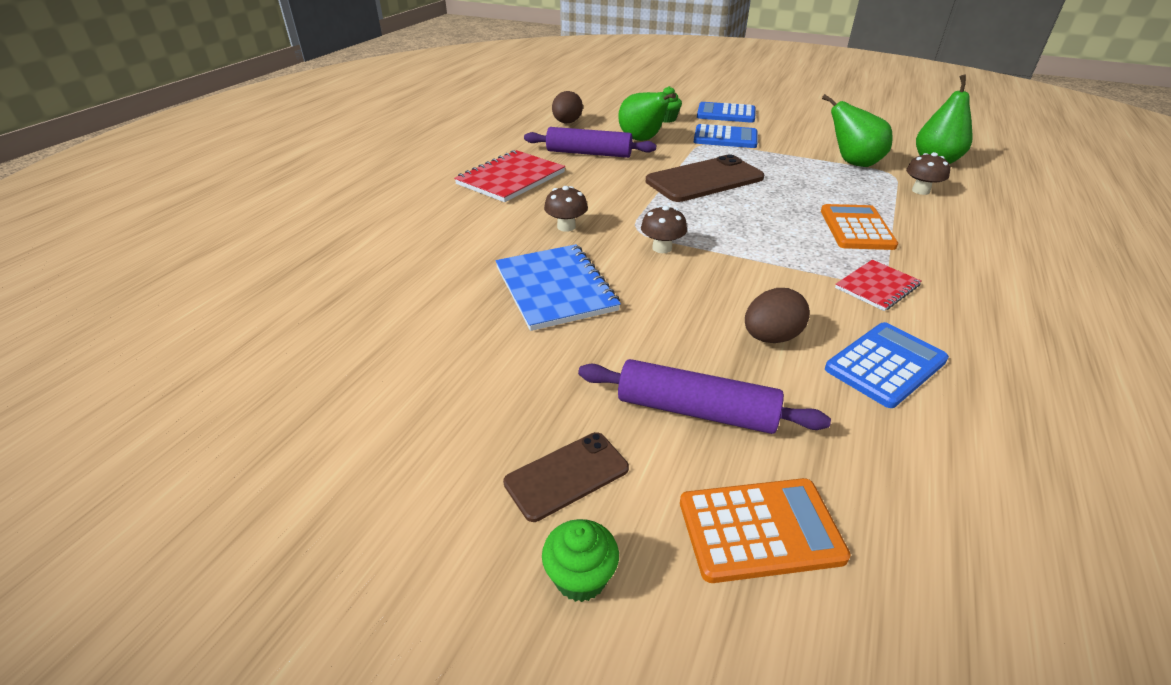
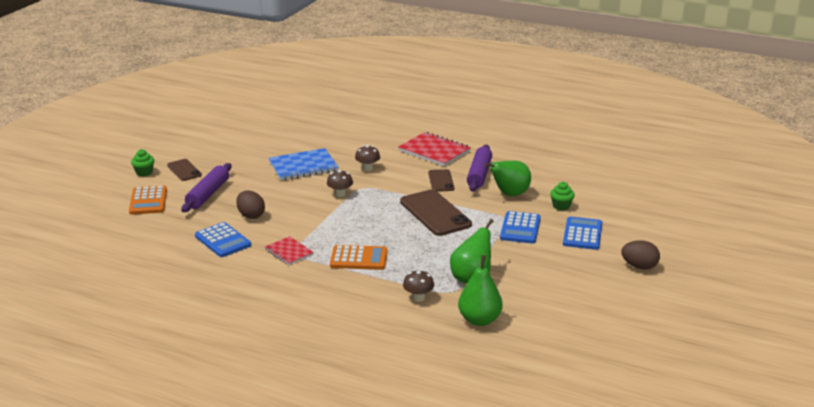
camera: 90 degrees right, 10 degrees down
brown egg [552,91,583,123] -> brown egg moved to [621,240,660,270]
none -> brown phone [428,169,455,192]

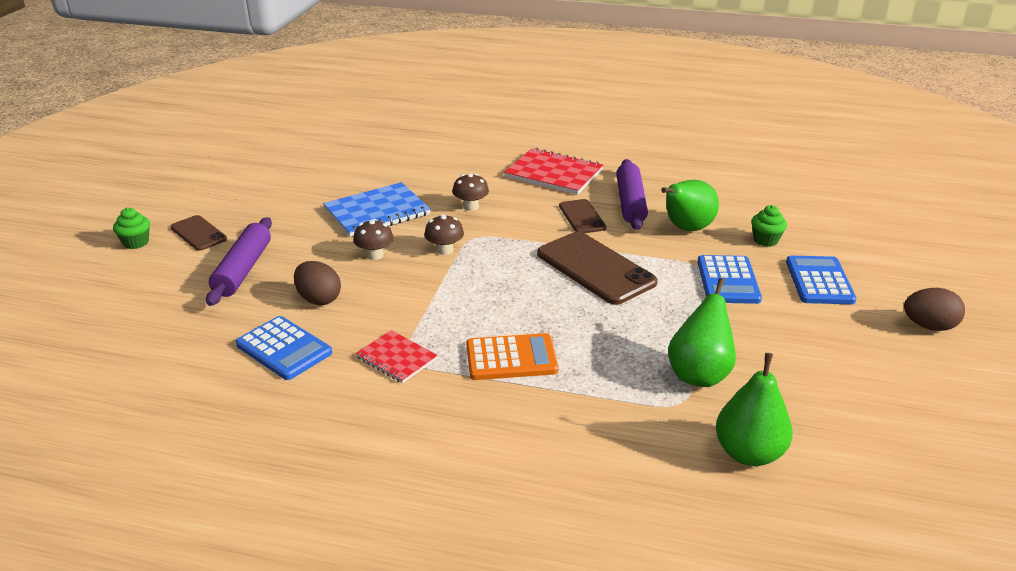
camera: 10 degrees left, 5 degrees up
orange calculator [129,185,167,215] -> none
brown mushroom [403,269,434,302] -> brown mushroom moved to [353,219,394,260]

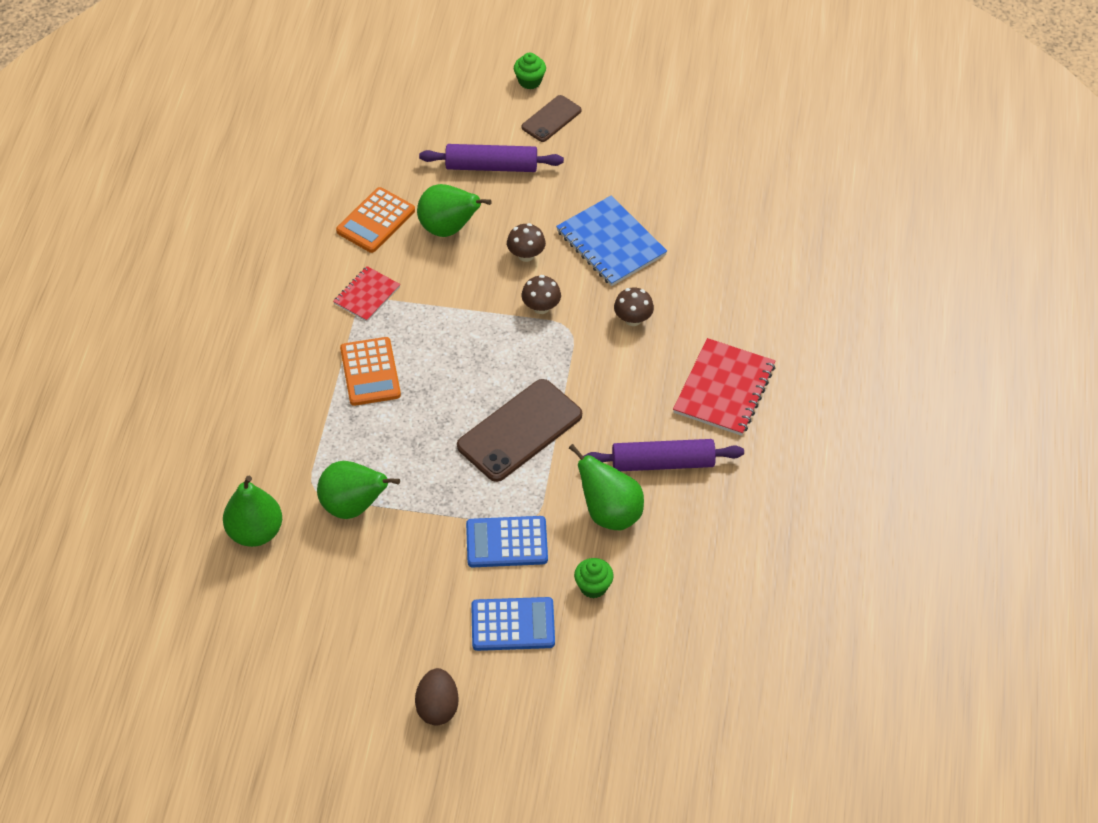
camera: 85 degrees right, 20 degrees up
blue calculator [236,316,332,380] -> orange calculator [336,187,415,253]
brown egg [294,261,341,305] -> green pear [417,184,492,237]
brown phone [559,199,607,233] -> none

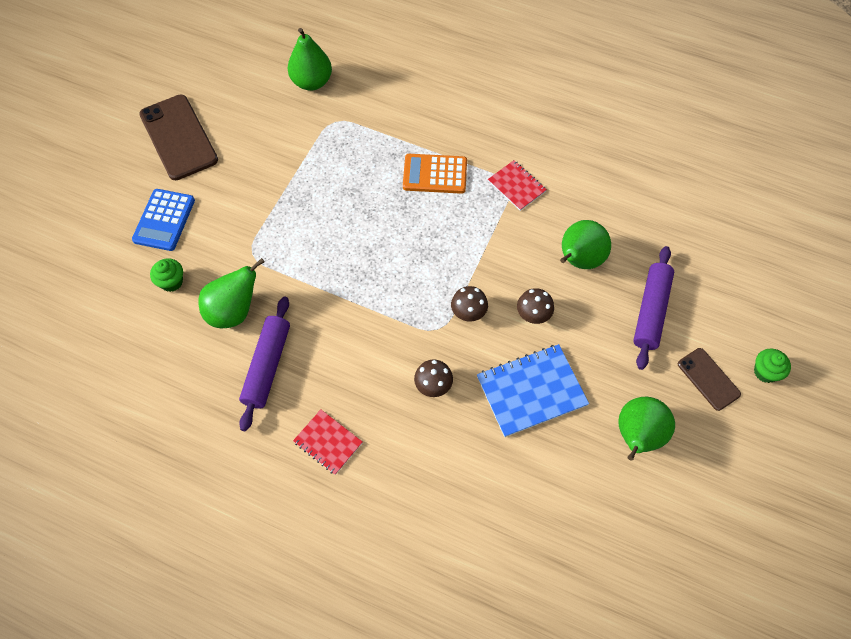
camera: 105 degrees right, 10 degrees up
green pear [317,461,400,519] -> green pear moved to [618,397,675,461]
orange calculator [336,187,415,253] -> none
brown egg [415,668,459,725] -> none
brown phone [457,379,582,482] -> brown phone moved to [139,95,218,180]
blue calculator [466,516,548,567] -> none
red notebook [673,338,775,436] -> red notebook [293,410,363,475], size x0.59

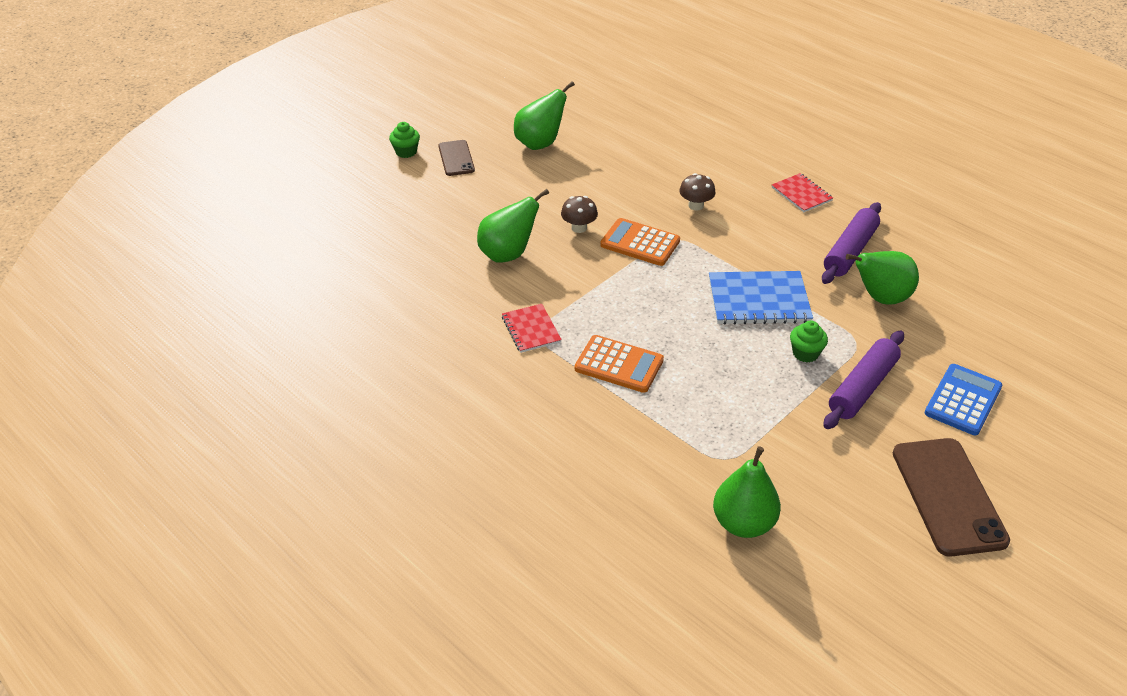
camera: 160 degrees left, 20 degrees down
green cupcake [150,258,183,292] -> green cupcake moved to [790,321,828,363]
brown mushroom [451,286,488,321] -> orange calculator [600,218,680,266]
blue notebook [477,344,589,437] -> blue notebook moved to [709,271,813,325]
purple rolling pin [633,246,674,370] -> purple rolling pin moved to [824,330,904,429]

